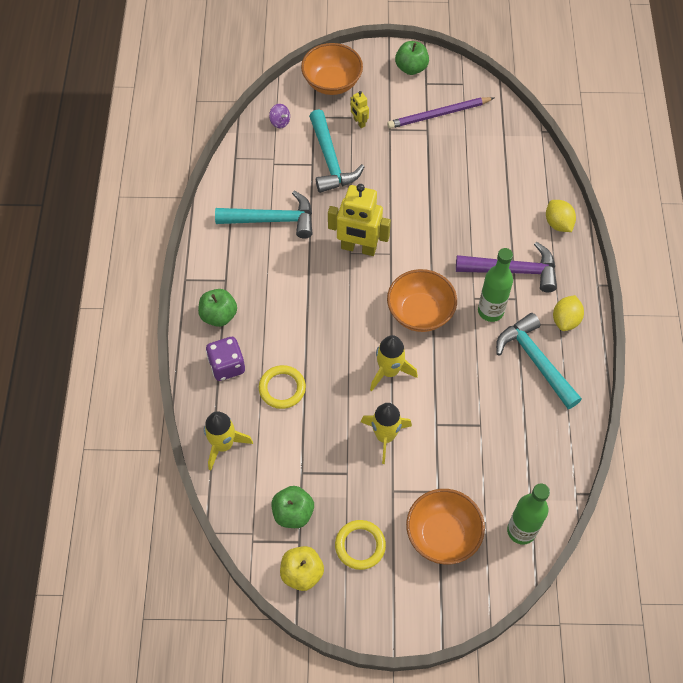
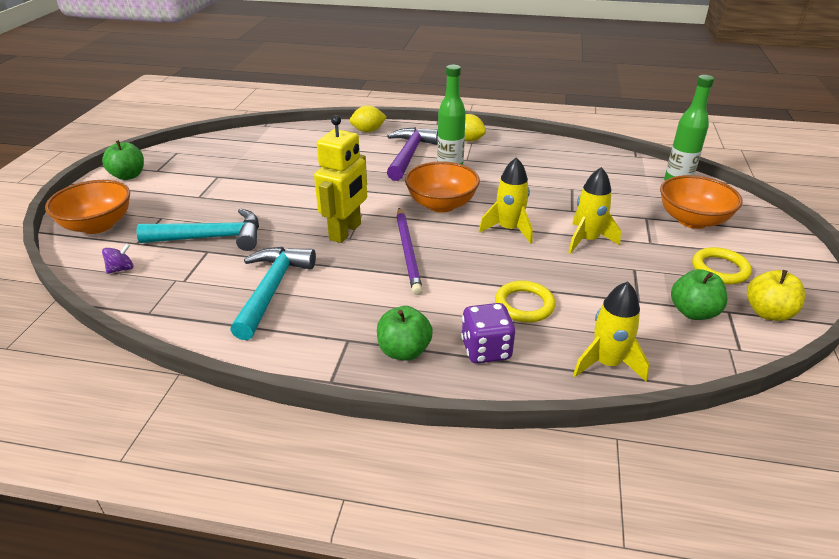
camera: 80 degrees left, 25 degrees down
yellow robot [350,91,369,128] -> none
purple pencil [387,97,494,129] -> purple pencil moved to [397,208,423,295]
turquoise hammer [496,313,582,409] -> none

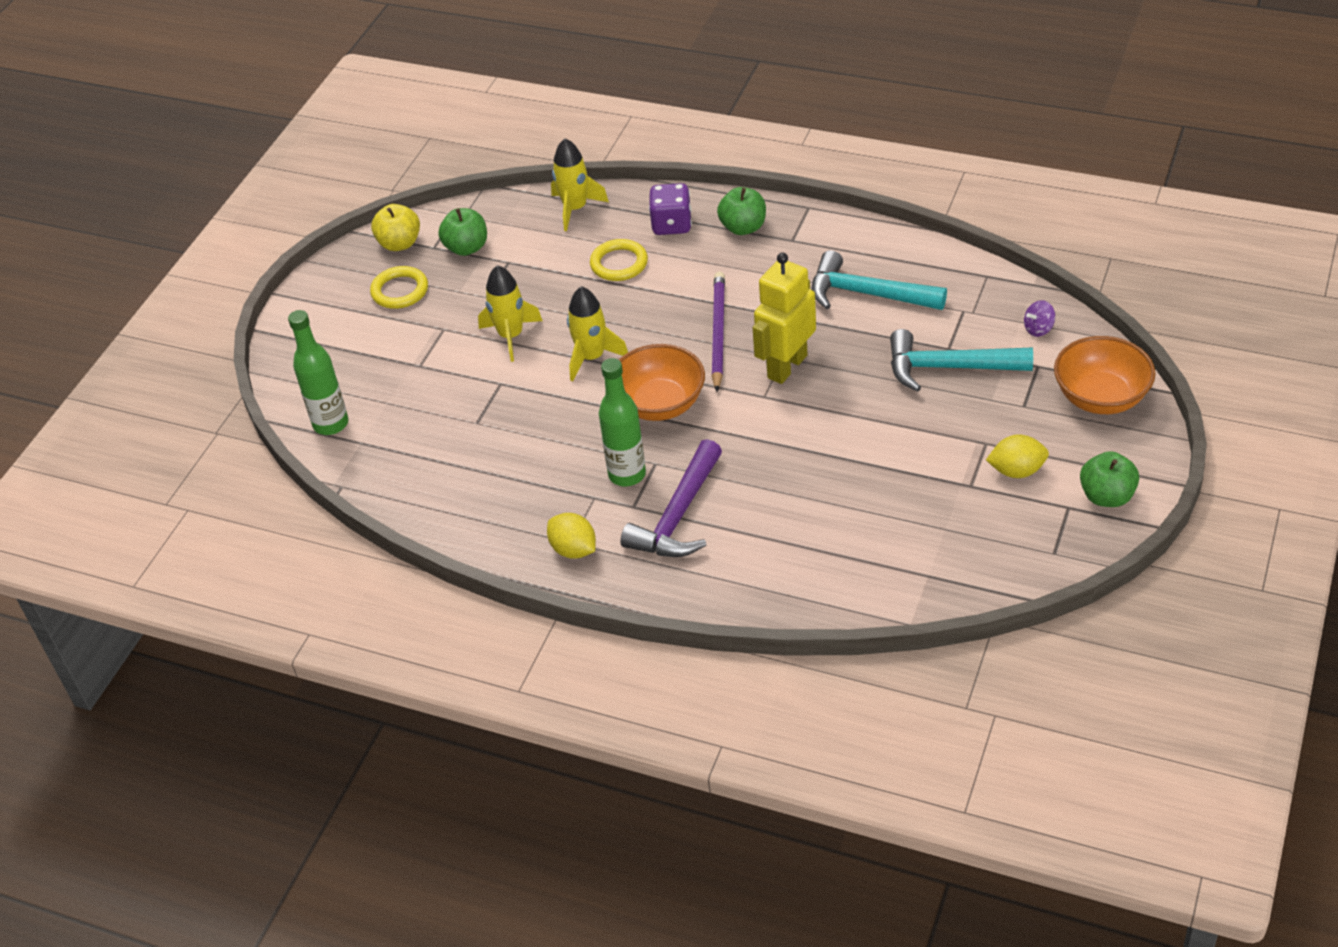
camera: 165 degrees left, 10 degrees up
turquoise hammer [230,247,316,340] -> turquoise hammer turned 90 degrees clockwise [811,250,947,310]
yellow lemon [350,106,387,132] -> yellow lemon moved to [986,434,1049,478]
orange bowl [660,175,743,229] -> none

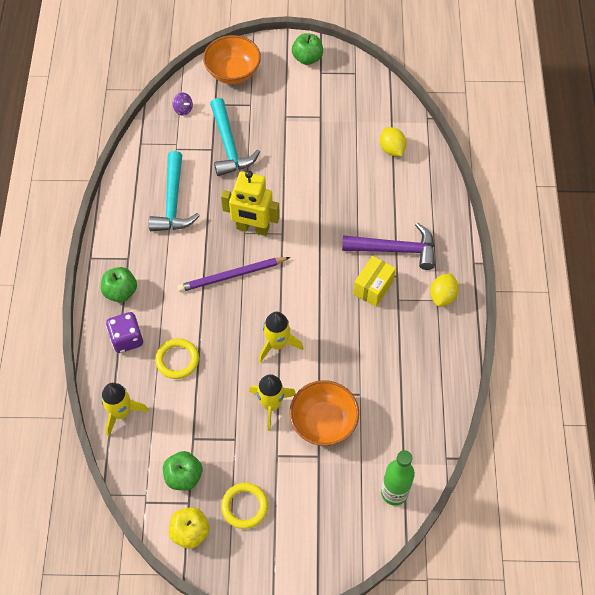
camera: 115 degrees left, 15 degrees up
green bottle [599,358,646,486] -> yellow box [353,256,396,307]
orange bowl [619,344,705,421] -> orange bowl moved to [289,380,359,446]
yellow lemon [986,434,1049,478] -> yellow lemon moved to [380,127,406,156]

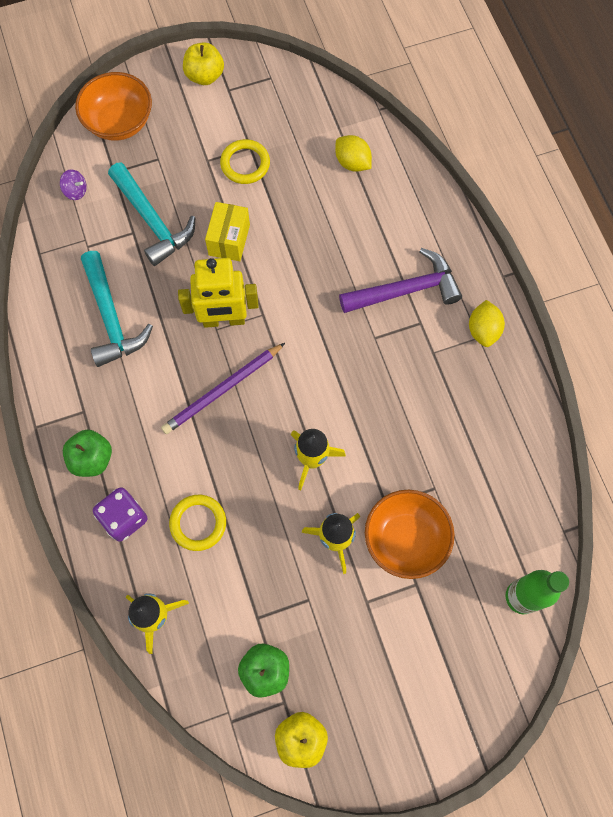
camera: 20 degrees left, 10 degrees up
yellow ring [221,483,268,529] -> yellow ring moved to [220,139,270,184]
green apple [292,33,323,65] -> yellow apple [183,42,224,85]
yellow box [353,256,396,307] -> yellow box moved to [205,202,250,261]

